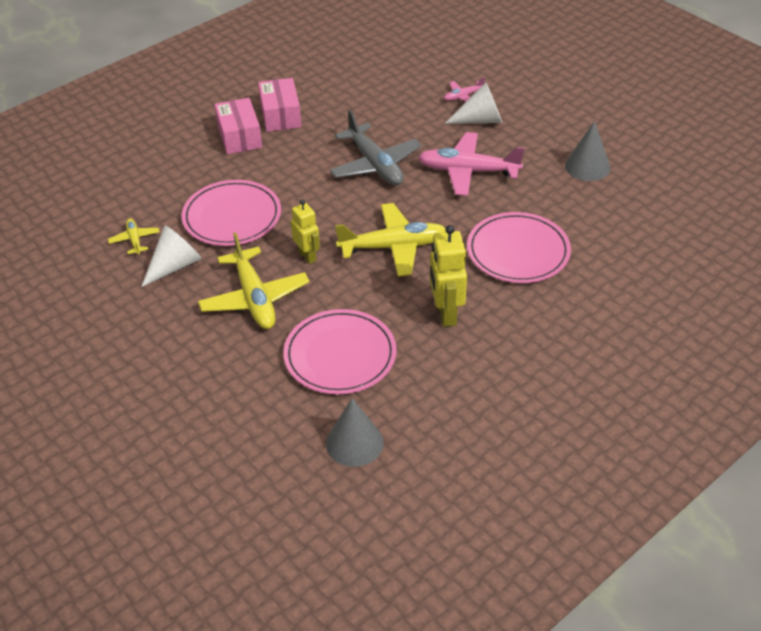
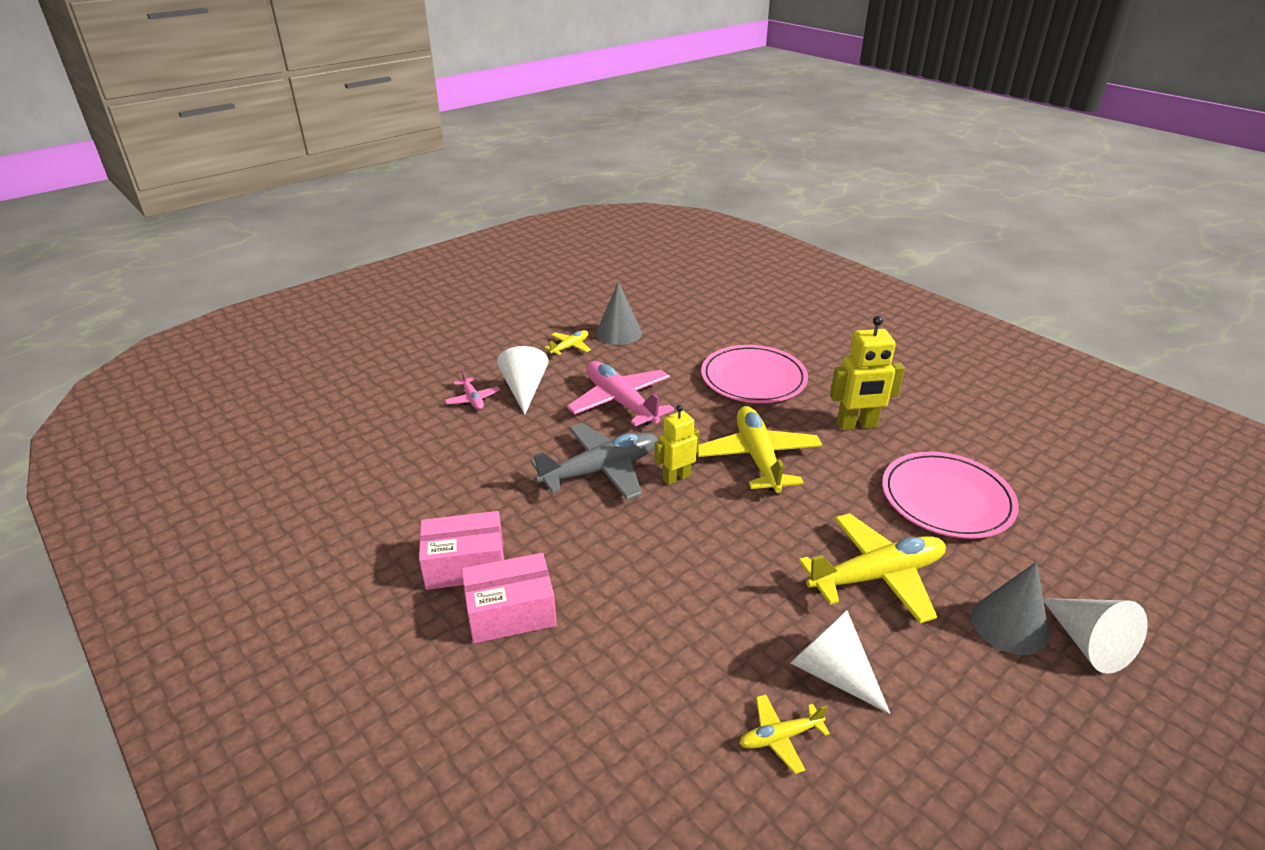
camera: 90 degrees left, 10 degrees down
pink plate [182,180,281,246] -> none
yellow robot [291,199,320,264] -> yellow robot moved to [654,405,699,485]
grey cone [326,398,384,467] -> grey cone moved to [971,562,1049,655]
pink plane [418,132,524,196] -> pink plane turned 135 degrees clockwise [567,361,674,426]
none -> yellow plane [545,330,591,355]
none -> white cone [1043,598,1148,674]

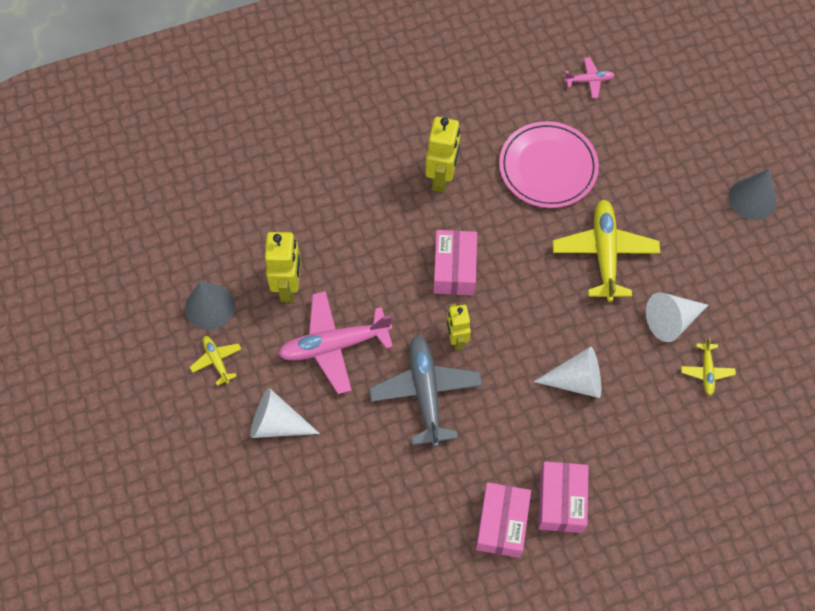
camera: 70 degrees left, 30 degrees up
pink plane [445,369,500,410] -> pink plane moved to [564,57,615,98]
yellow plane [697,406,822,493] -> pink box [433,230,477,295]
pink plate [701,345,808,403] -> none
grey cone [971,562,1049,655] -> grey cone moved to [729,169,777,220]
white cone [1043,598,1148,674] -> white cone moved to [533,347,601,398]
none -> yellow robot [265,231,301,302]

